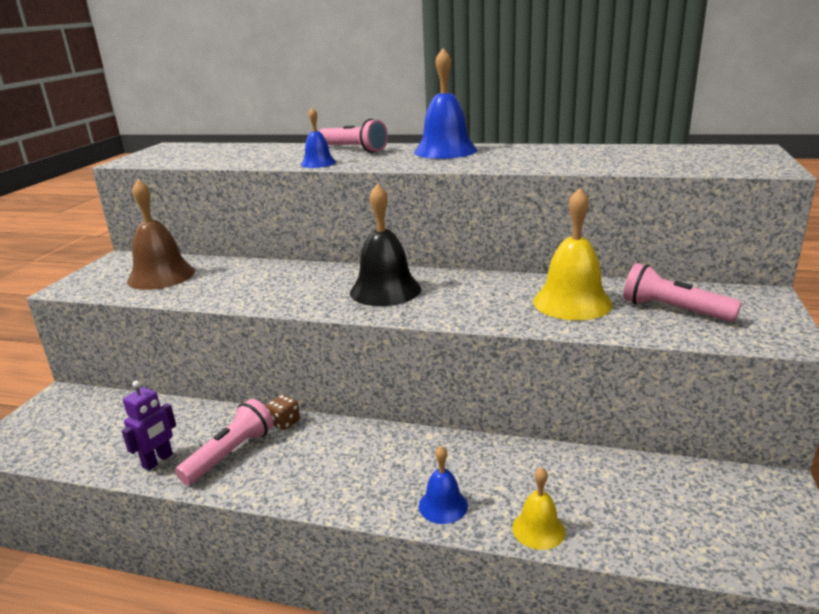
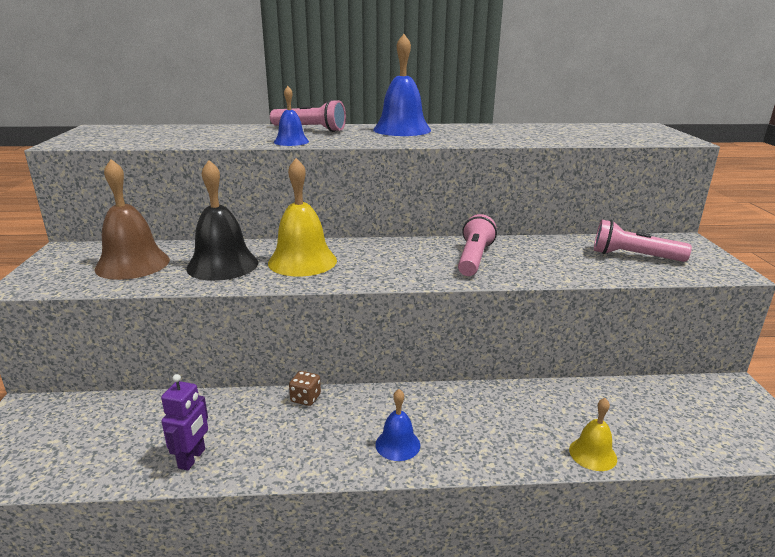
camera: 20 degrees left, 0 degrees up
pink flashlight [175,399,273,485] -> pink flashlight moved to [458,214,497,276]
black bell [350,183,421,306] -> black bell moved to [186,160,258,281]
blue bell [419,446,468,524] -> blue bell moved to [375,389,420,461]
yellow bell [533,188,612,320] -> yellow bell moved to [268,158,337,277]

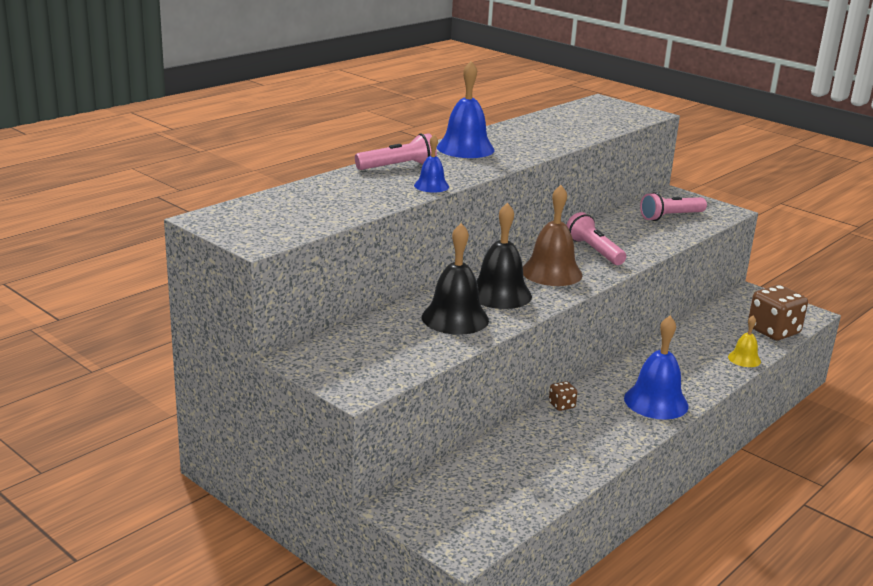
camera: 45 degrees left, 0 degrees up
brown bell [94,159,170,280] -> brown bell moved to [523,185,583,286]
purple robot [161,374,208,471] -> none
yellow bell [268,158,337,277] -> black bell [476,202,532,309]
blue bell [375,389,420,461] -> blue bell [624,316,689,419], size x1.82
none -> brown dice [748,285,808,340]

